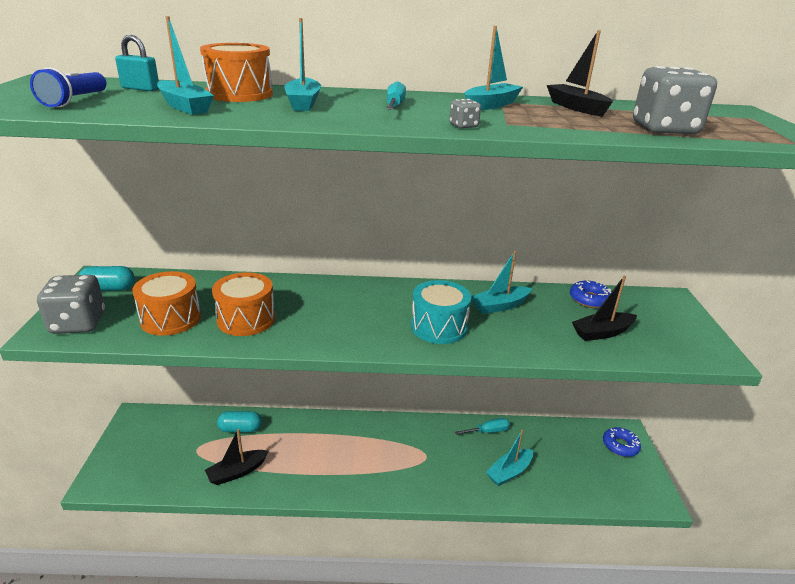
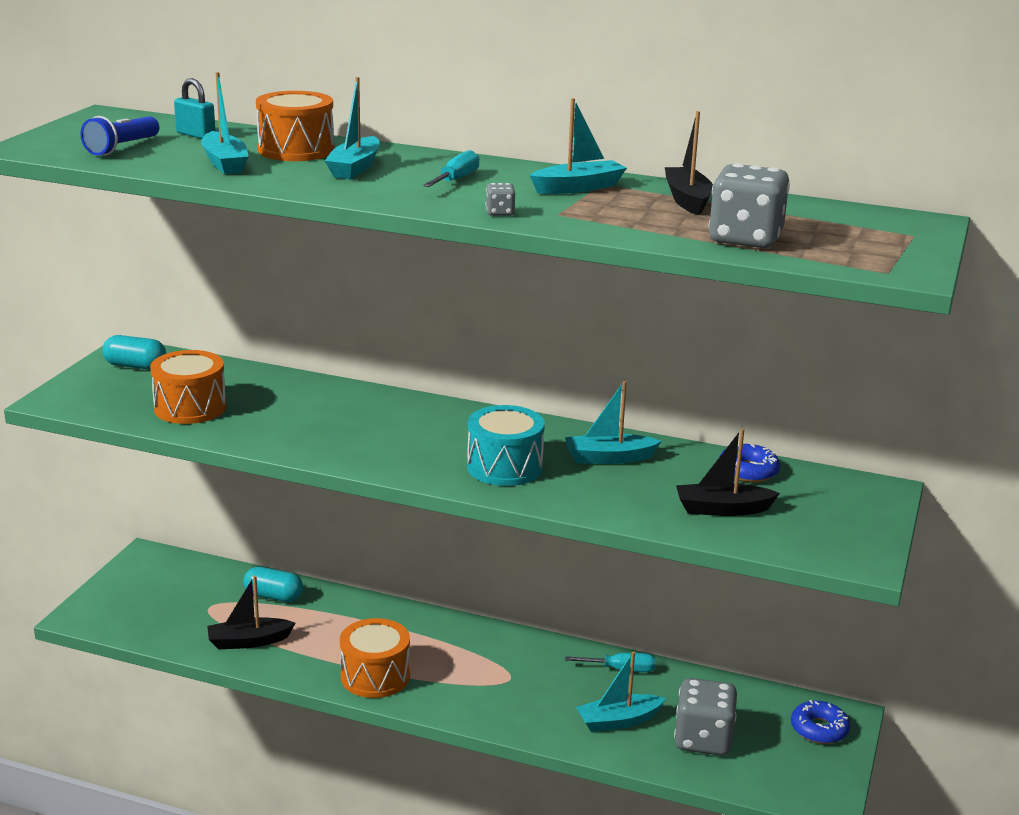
camera: 20 degrees right, 5 degrees down
grey dice [37,275,105,334] -> grey dice moved to [674,678,737,756]
orange drum [212,272,275,336] -> orange drum moved to [340,618,410,698]

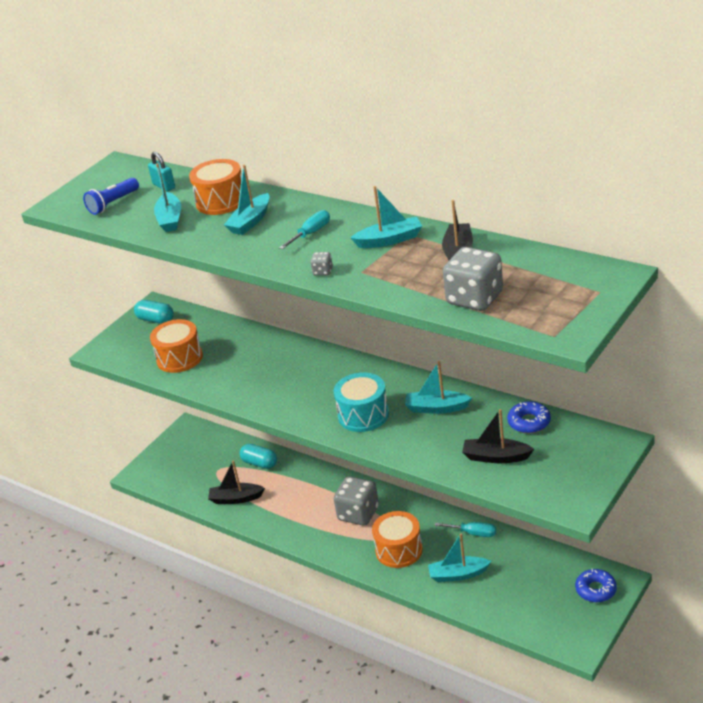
camera: 20 degrees right, 10 degrees up
orange drum [340,618,410,698] -> orange drum moved to [372,511,423,568]
grey dice [674,678,737,756] -> grey dice moved to [334,477,379,526]

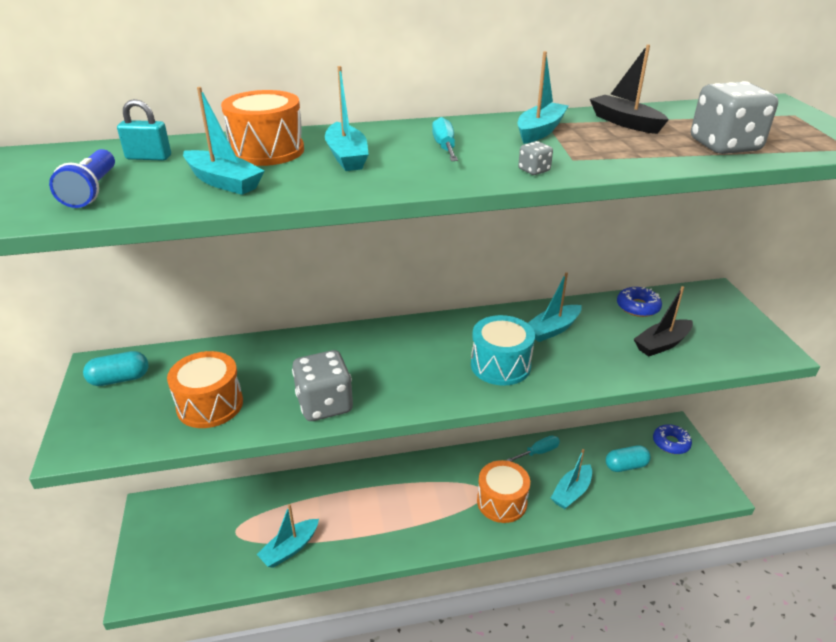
camera: 50 degrees left, 0 degrees up
black boat [208,460,265,504] -> turquoise boat [257,504,319,568]
turquoise capsule [240,444,277,469] -> turquoise capsule moved to [606,445,651,472]
grey dice [334,477,379,526] -> grey dice moved to [292,350,353,421]

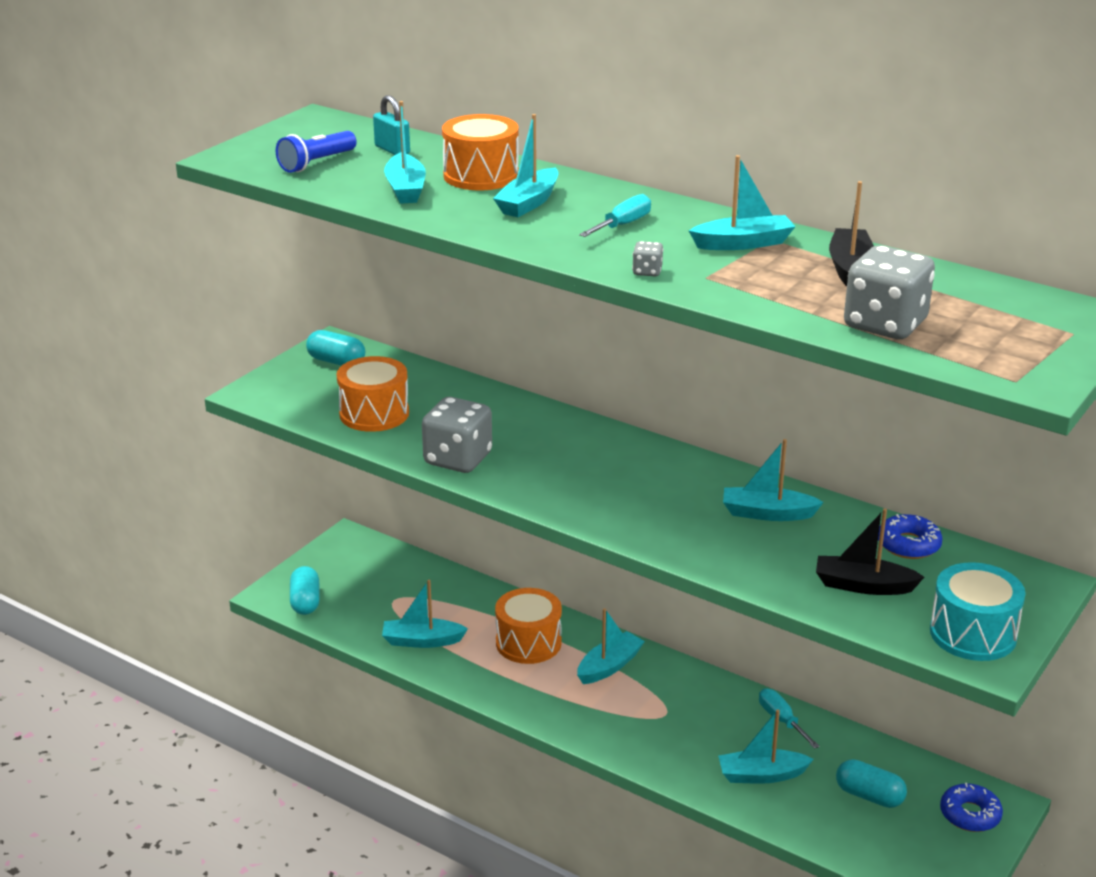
camera: 45 degrees right, 5 degrees down
turquoise drum [471,315,535,386] -> turquoise drum moved to [930,562,1026,661]
orange drum [477,460,530,523] -> orange drum moved to [495,588,562,664]
turquoise screwdriver [506,436,560,462] -> turquoise screwdriver turned 135 degrees counterclockwise [759,689,820,749]
none -> turquoise capsule [290,566,320,615]
none -> turquoise boat [577,608,645,684]

